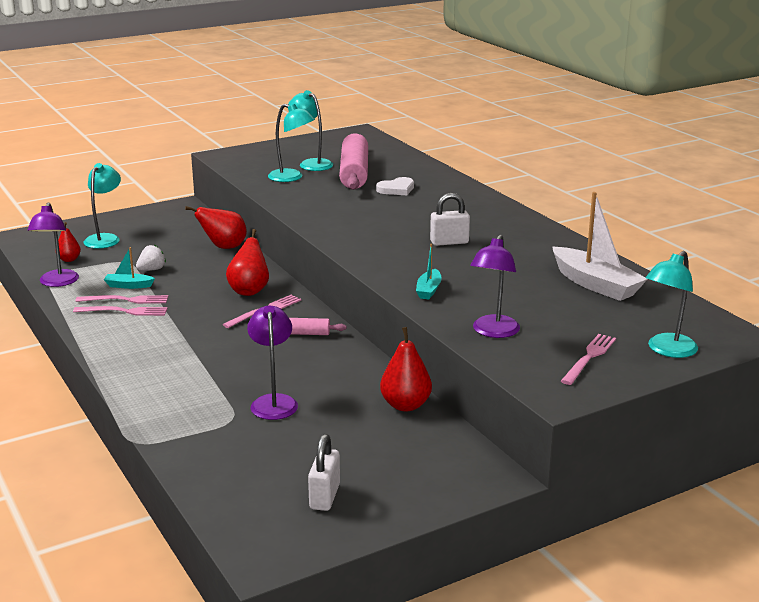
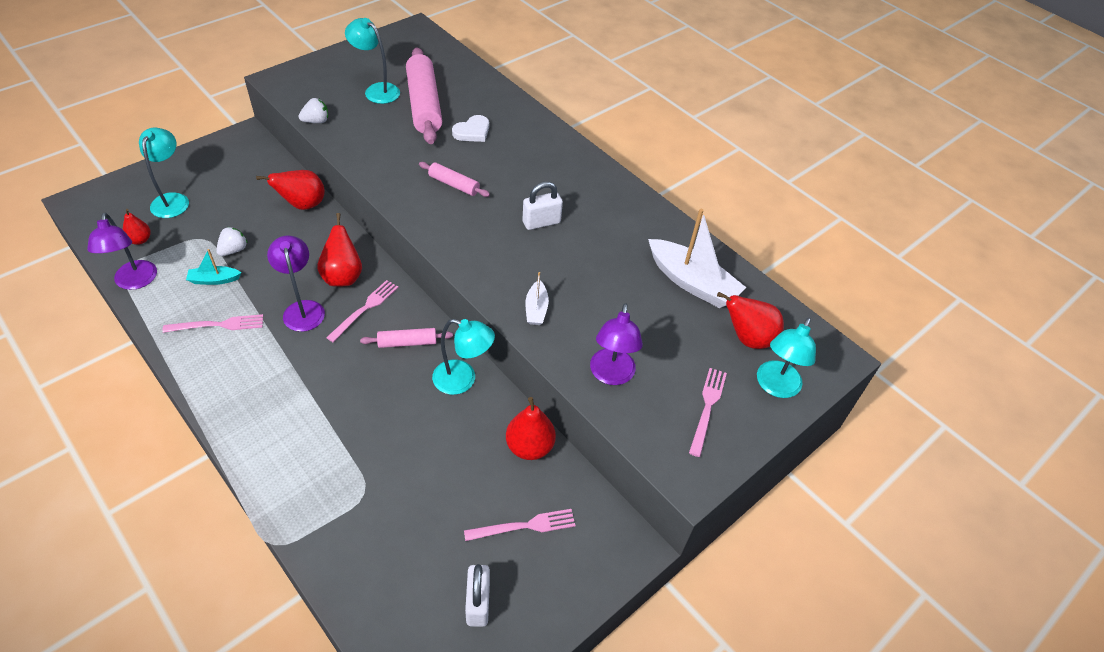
camera: 15 degrees left, 25 degrees up
pink fork [75,295,168,304] -> pink fork moved to [464,509,576,541]
purple lamp [247,305,298,420] -> purple lamp moved to [267,236,325,332]
turquoise lamp [268,104,315,182] -> turquoise lamp moved to [432,319,495,395]
turquoise boat [416,244,442,299] -> white boat [525,272,549,325]
none -> white strawberry [298,98,328,123]
none -> pink rolling pin [419,162,490,197]
none -> red pear [717,292,784,349]

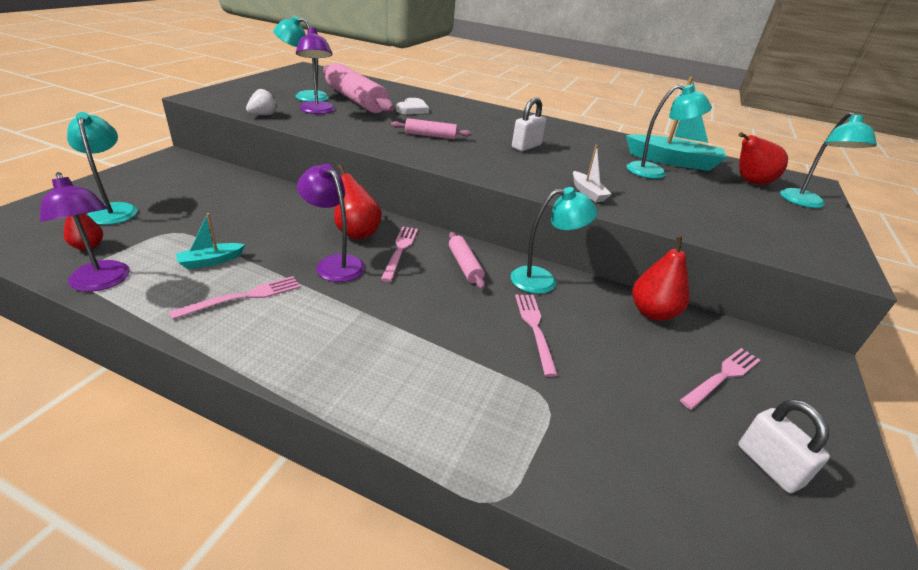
camera: 25 degrees left, 15 degrees down
white strawberry [216,227,248,256] -> none
red pear [256,170,325,210] -> none
pink rolling pin [360,328,453,348] -> pink rolling pin turned 75 degrees counterclockwise [449,232,485,289]
purple lamp [590,303,643,385] -> purple lamp moved to [296,27,335,114]
white boat [648,209,746,308] -> turquoise boat [626,77,727,171]
pink fork [689,368,727,457] -> pink fork moved to [515,295,558,377]
none -> turquoise lamp [627,84,712,179]

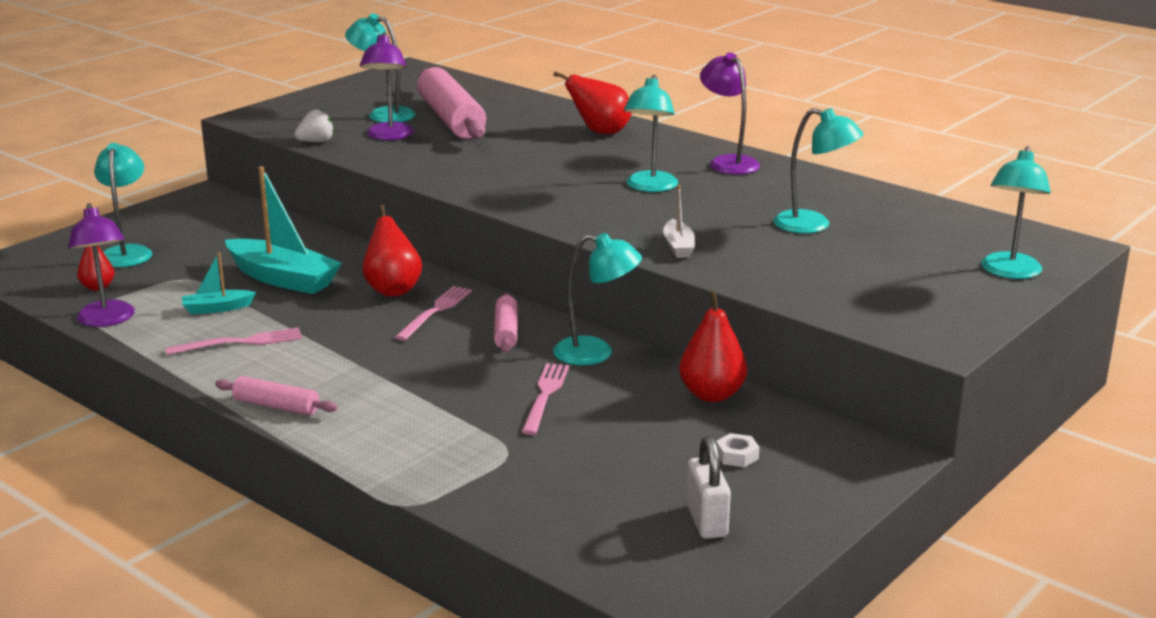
camera: 20 degrees right, 10 degrees down
purple lamp [297,163,365,282] -> purple lamp moved to [700,53,760,175]
pink rolling pin [391,118,472,139] -> pink rolling pin moved to [215,376,338,415]
white heart [396,98,429,114] -> none
white padlock [512,97,546,151] -> turquoise lamp [624,75,678,192]
turquoise boat [626,77,727,171] -> turquoise boat moved to [225,166,342,294]
pink fork [680,348,760,409] -> white nut [716,433,759,467]
red pear [739,132,788,185] -> red pear moved to [553,71,632,134]

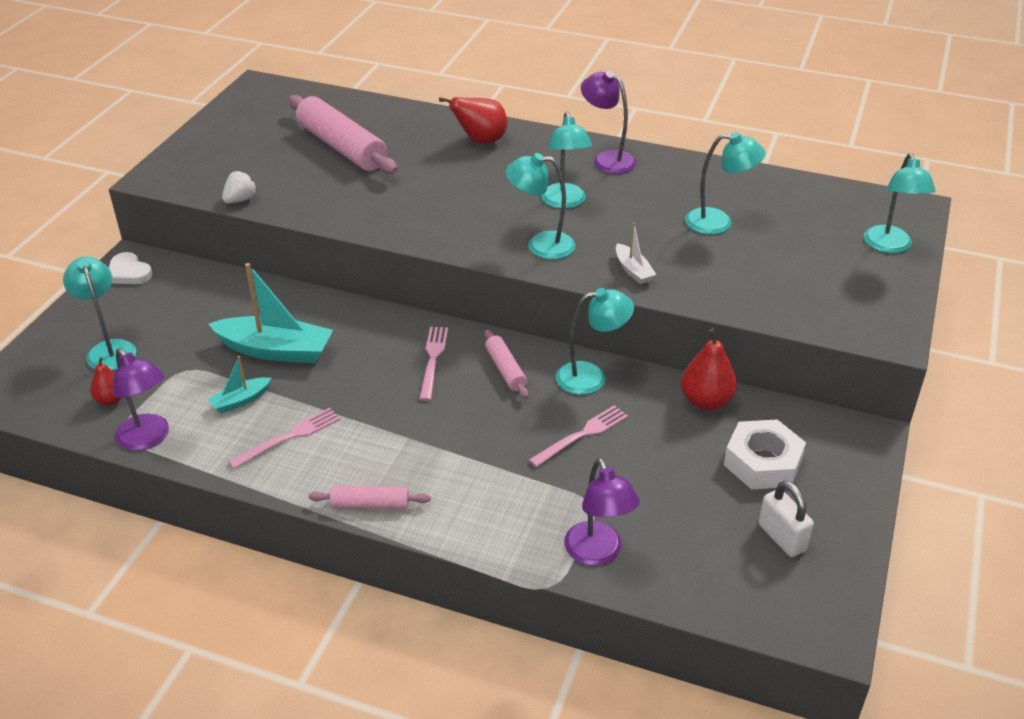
camera: 20 degrees left, 15 degrees up
turquoise lamp [345,13,415,122] -> turquoise lamp moved to [506,153,576,259]
purple lamp [360,32,414,140] -> purple lamp moved to [564,458,640,566]
red pear [362,205,422,297] -> none
pink fork [521,363,569,435] -> pink fork turned 60 degrees clockwise [529,405,628,467]
white nut [716,433,759,467] -> white nut [724,419,806,489], size x2.28
none -> white heart [109,252,152,284]

